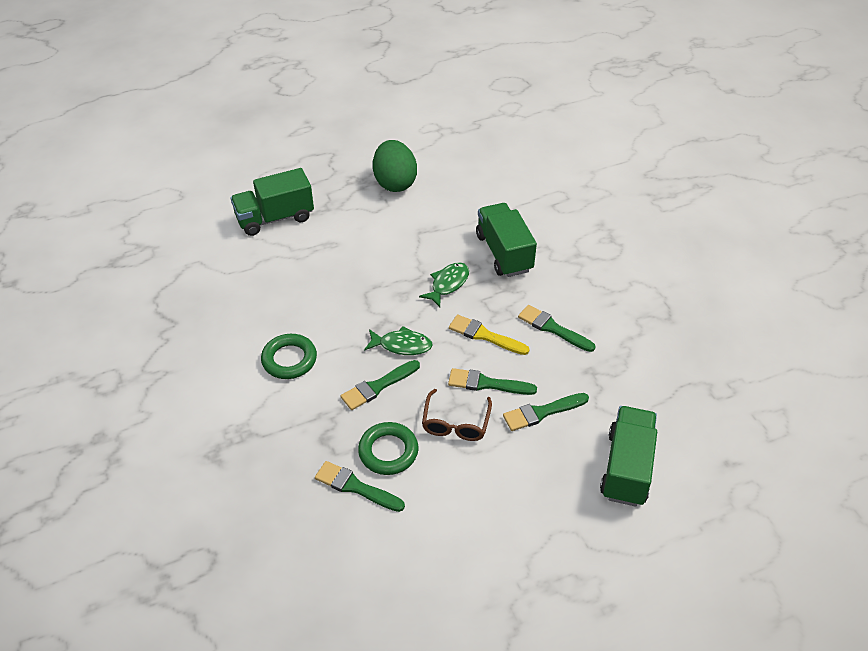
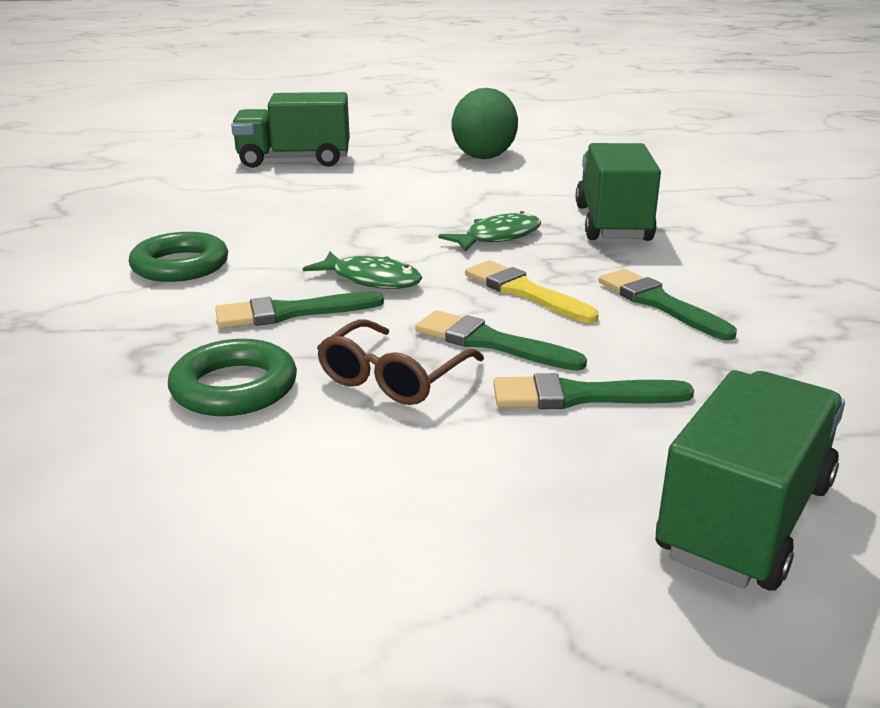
camera: 20 degrees right, 20 degrees down
green brush [315,461,405,512] -> none

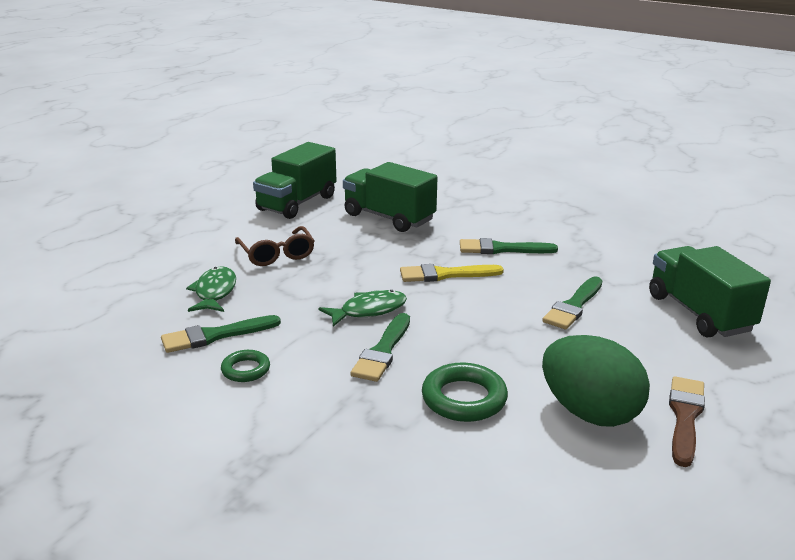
camera: 55 degrees left, 0 degrees up
green ring [129,232,228,282] -> green ring [221,350,270,382], size x0.60
green truck [231,92,350,168] -> green truck moved to [253,142,336,219]
brown glasses [317,320,484,405] -> brown glasses moved to [235,226,314,266]
green brush [415,310,587,371] -> green brush moved to [161,315,281,353]
green fish [439,211,541,252] -> green fish moved to [186,266,236,312]
green egg [452,88,518,159] -> green egg moved to [542,335,650,427]
none -> brown brush [669,376,705,467]

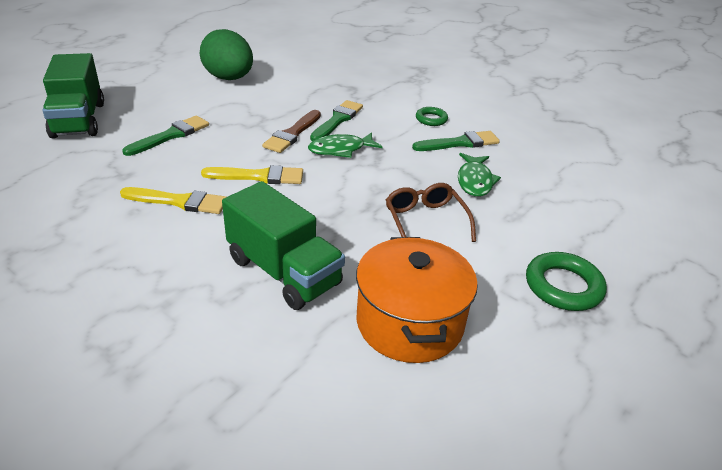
camera: 175 degrees left, 10 degrees up
green truck [253,142,336,219] -> orange pot [356,237,478,363]
green ring [422,362,508,422] -> green ring moved to [526,252,607,311]
green brush [460,238,558,254] -> yellow brush [120,187,226,214]
brown brush [669,376,705,467] -> brown brush moved to [262,110,321,153]

